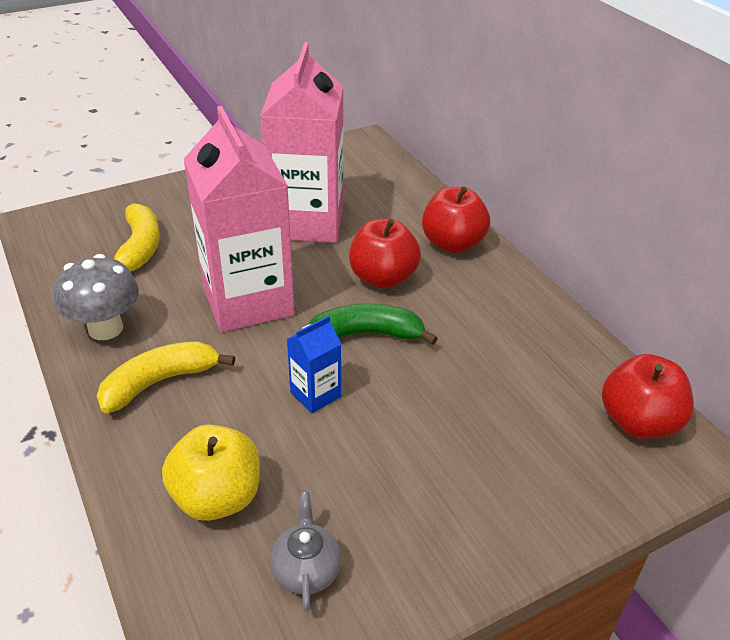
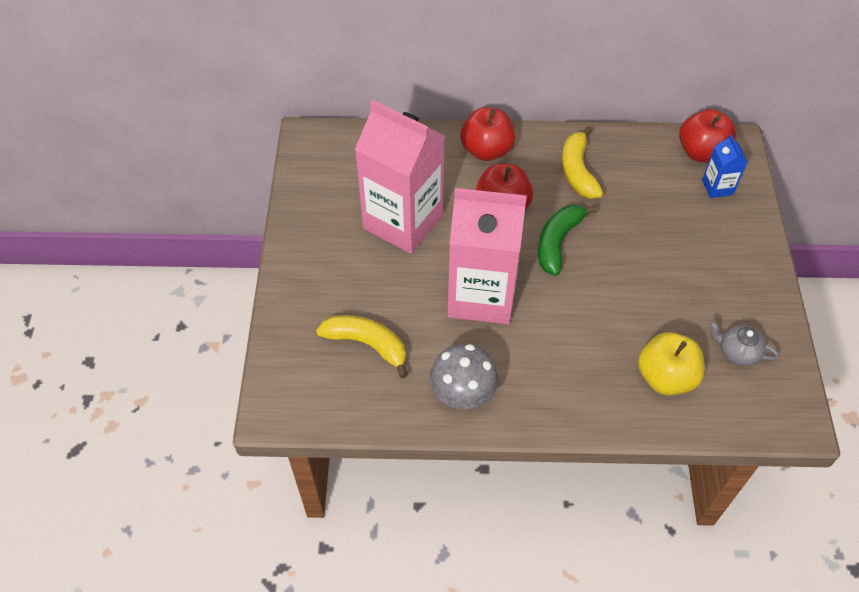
camera: 60 degrees left, 15 degrees up
yellow banana [97,341,235,413] -> yellow banana moved to [562,126,603,199]
blue carton [287,316,341,413] -> blue carton moved to [702,134,747,198]

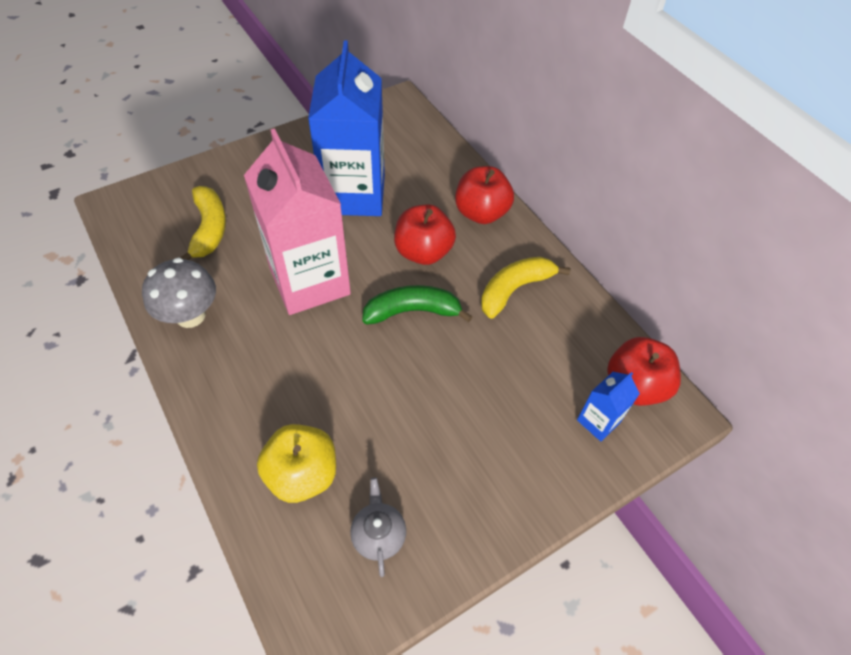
camera: 55 degrees right, 0 degrees up
pink carton [355,100,445,254] -> blue carton [308,40,385,216]

